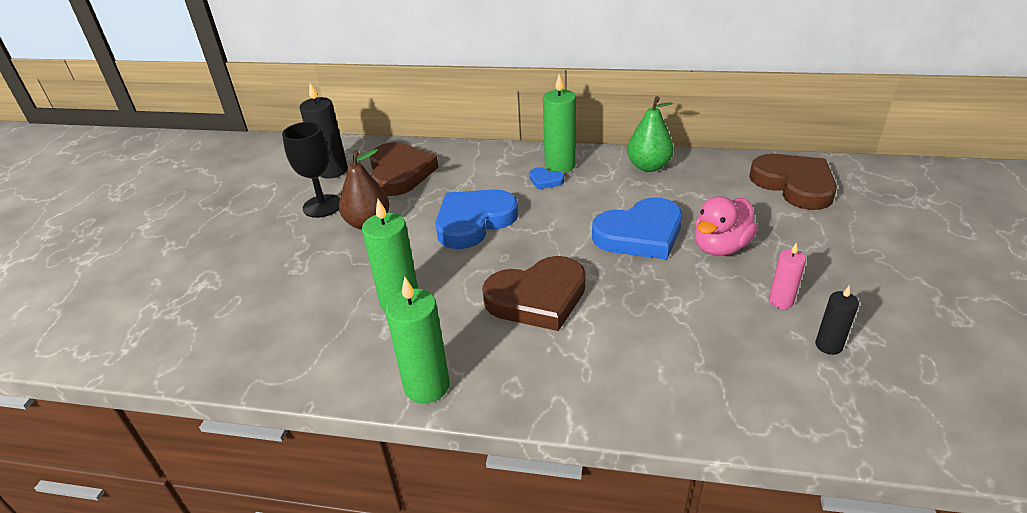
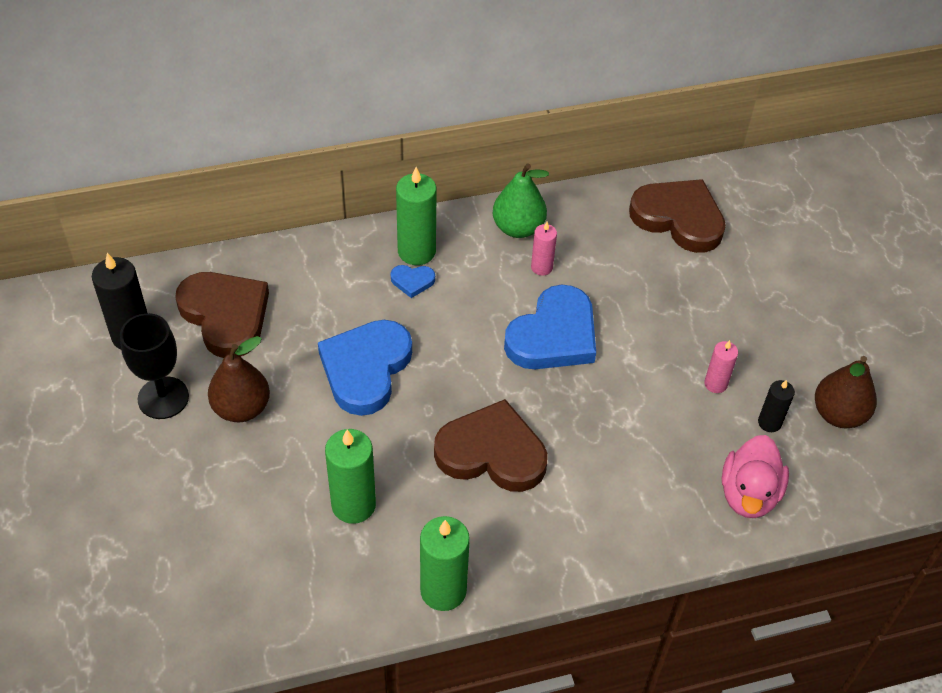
camera: 30 degrees left, 15 degrees up
brown heart [482,256,586,331] -> brown heart turned 120 degrees counterclockwise [434,399,547,492]
pink duck [695,196,758,256] -> pink duck moved to [722,435,789,518]
none -> pink candle [531,222,557,276]
none -> brown pear [815,356,877,428]

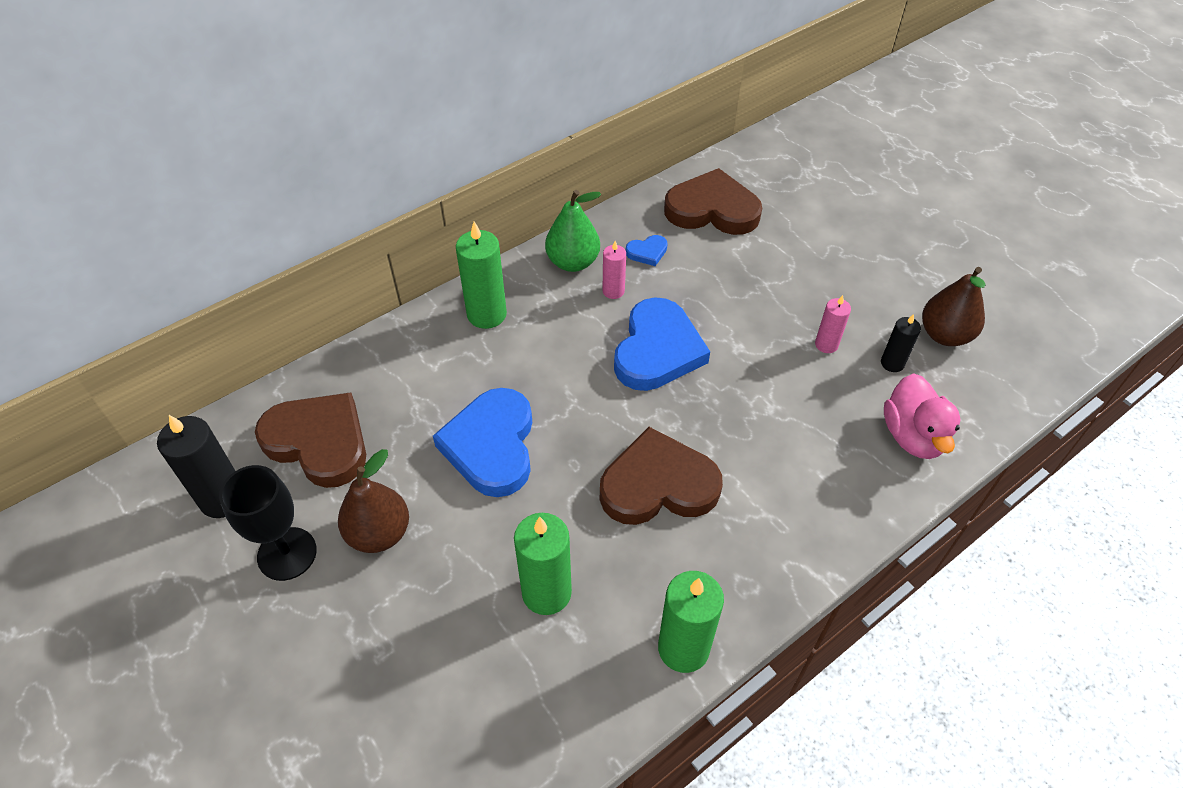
camera: 20 degrees left, 0 degrees up
blue heart [391,265,435,298] -> blue heart moved to [626,235,668,266]

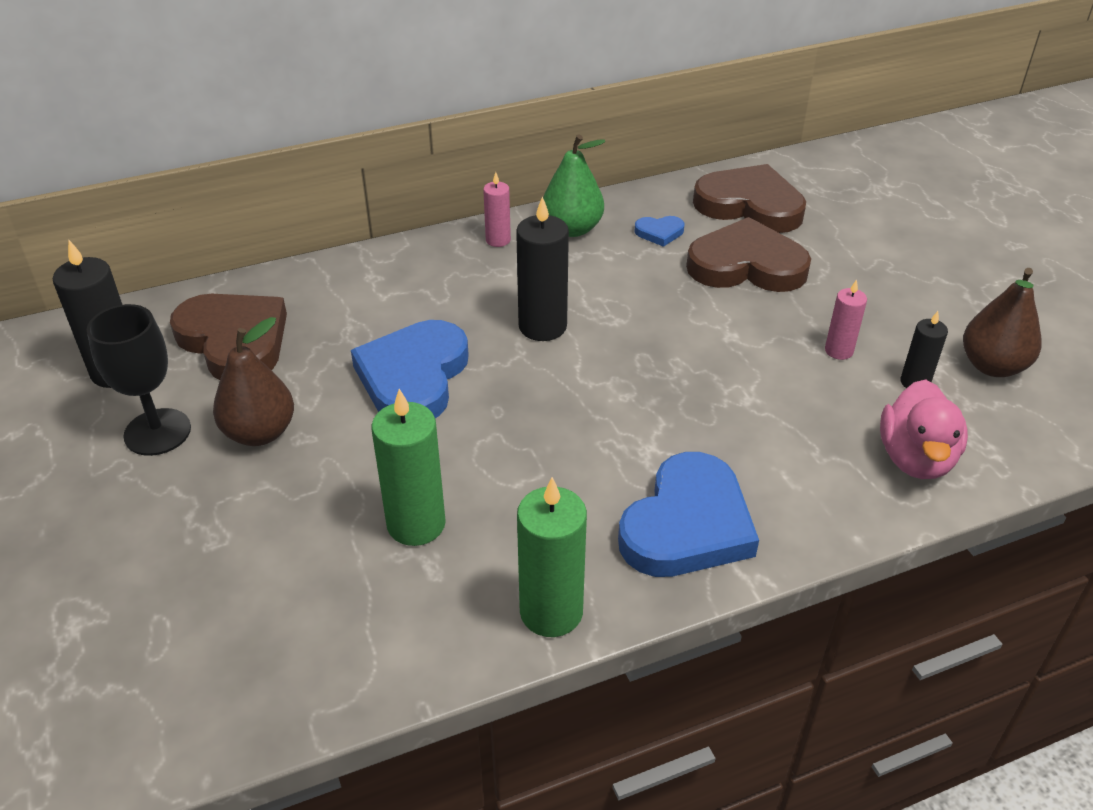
camera: 15 degrees right, 10 degrees down
green candle [456,221,507,329] -> none
brown heart [600,427,723,525] -> brown heart moved to [686,217,811,292]
pink candle [603,241,626,299] -> pink candle moved to [483,172,511,247]
blue heart [614,297,710,391] -> blue heart moved to [618,452,759,577]
none -> black candle [516,196,569,341]

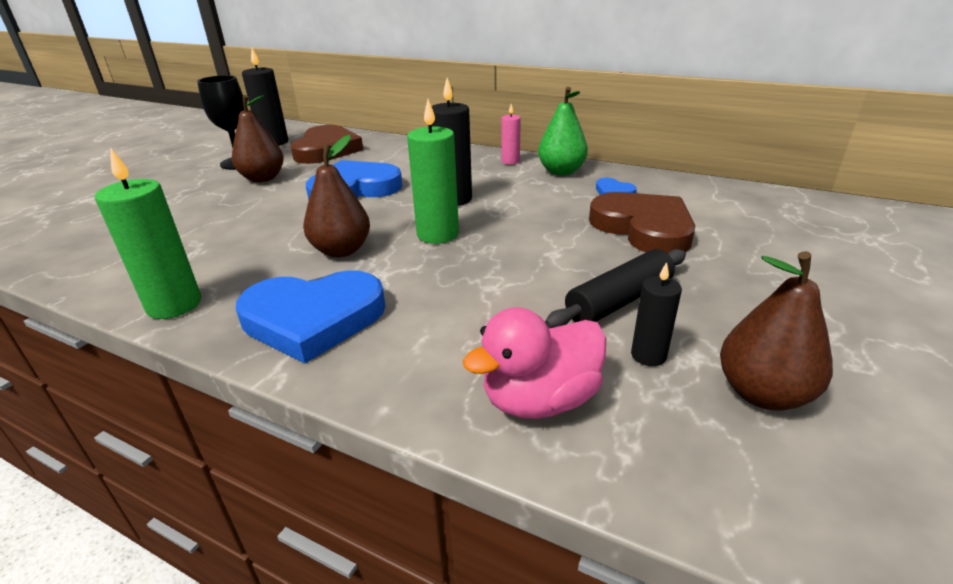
camera: 50 degrees right, 10 degrees down
green candle [371,389,446,546] -> green candle moved to [407,99,459,244]
brown heart [693,164,806,233] -> none
pink candle [825,279,867,360] -> black rolling pin [545,249,686,328]
none -> brown pear [303,135,370,258]

